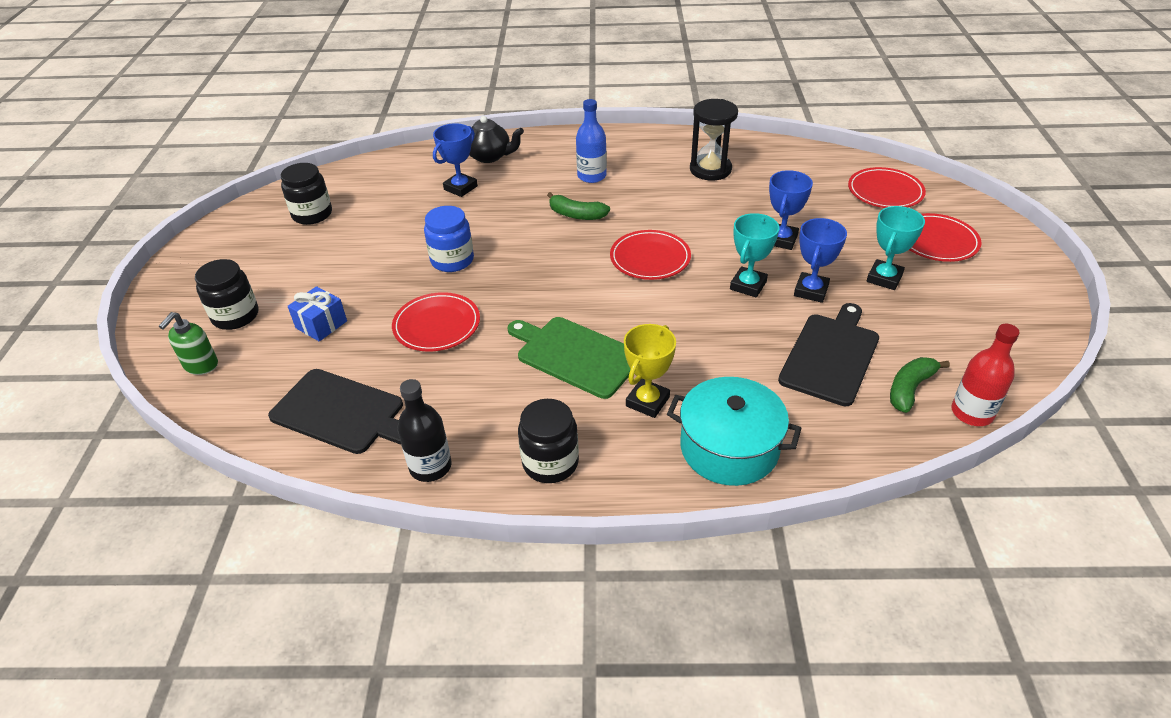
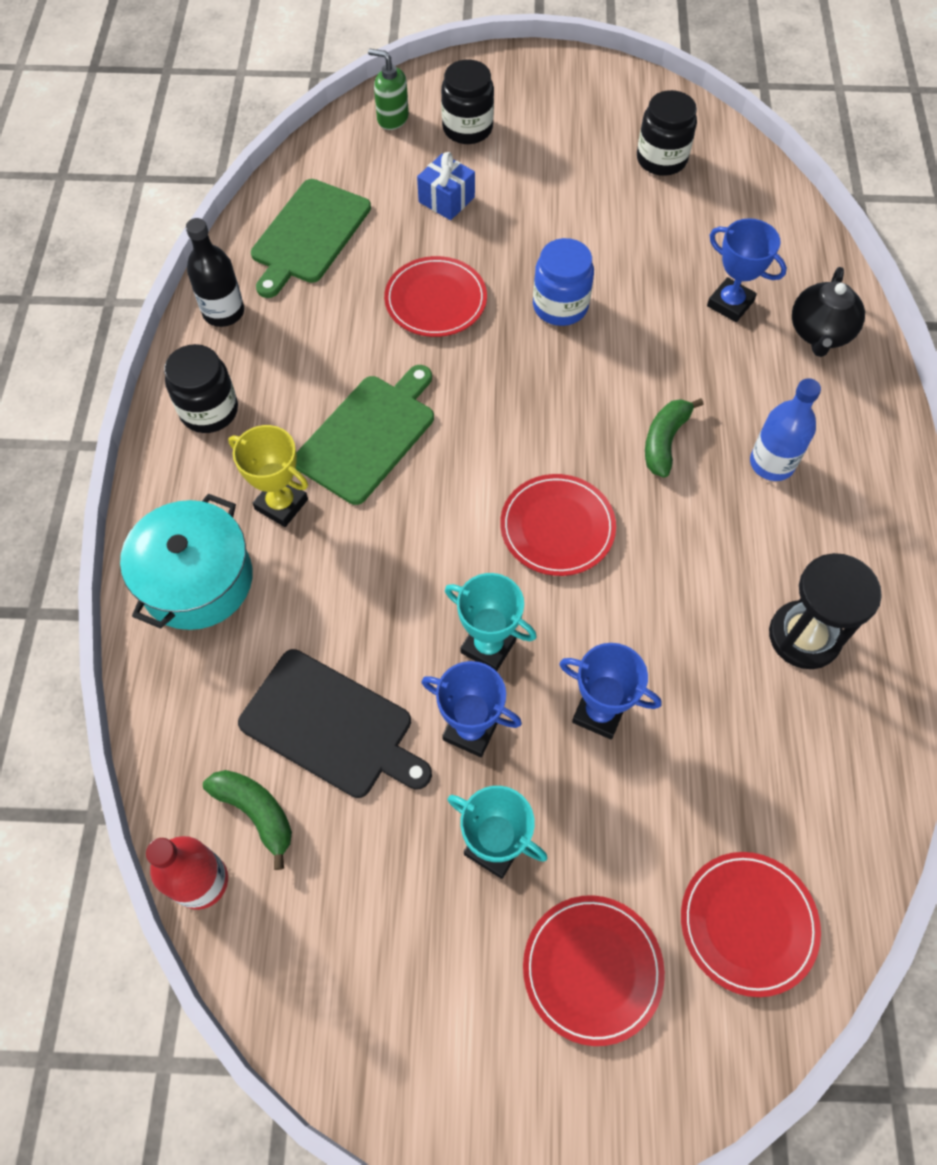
camera: 90 degrees right, 20 degrees up
black cutting board [268,369,403,454] -> green cutting board [251,179,371,298]

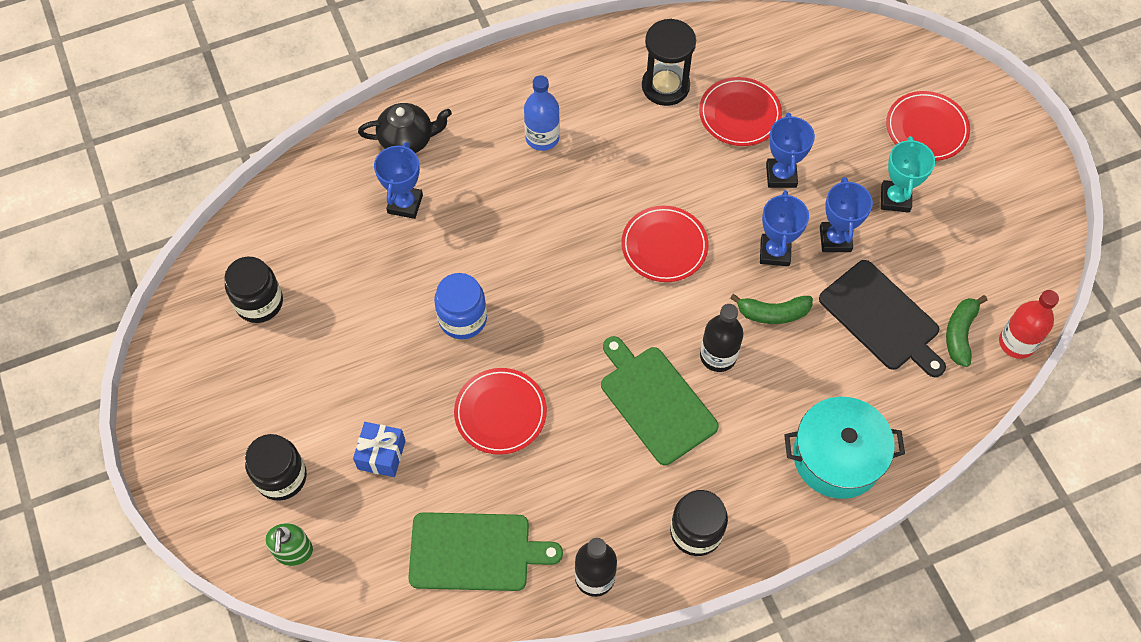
camera: 115 degrees left, 0 degrees up
yellow trophy [228,425,308,527] -> none
black cutting board [238,649,432,798] -> black cutting board turned 135 degrees clockwise [819,260,946,377]
green cutting board [296,365,434,505] -> green cutting board turned 45 degrees clockwise [601,336,719,465]
turquoise trophy [445,573,537,671] -> blue trophy [760,190,809,266]
green banana [645,398,704,478] -> green banana moved to [730,294,813,324]
red plate [681,852,821,997] -> red plate moved to [699,77,782,146]
none -> black bottle [700,304,744,372]

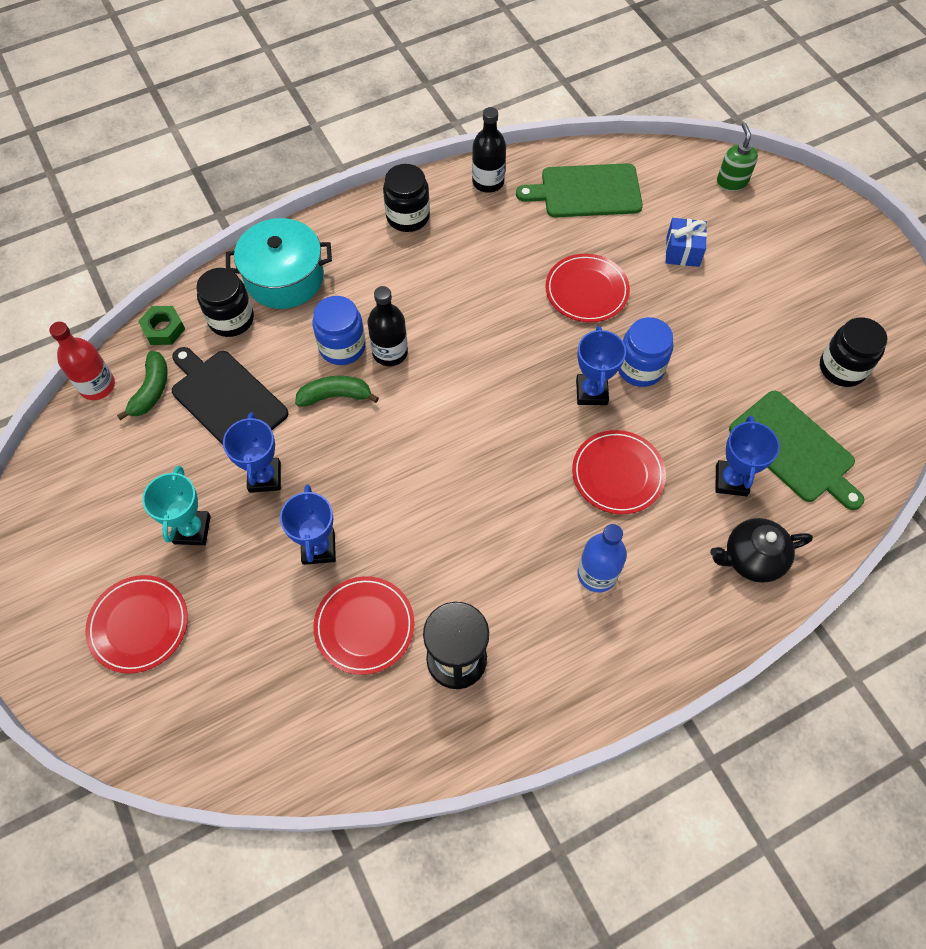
camera: 175 degrees right, 0 degrees up
black jar [245,434,307,501] -> black jar moved to [196,268,254,337]
green cutting board [601,336,719,465] -> green cutting board moved to [729,391,864,510]
red plate [621,206,709,282] -> red plate moved to [572,430,666,514]
blue trophy [760,190,809,266] -> blue trophy moved to [576,326,626,405]
none -> green nut [138,306,185,345]
none -> blue jar [312,296,366,365]

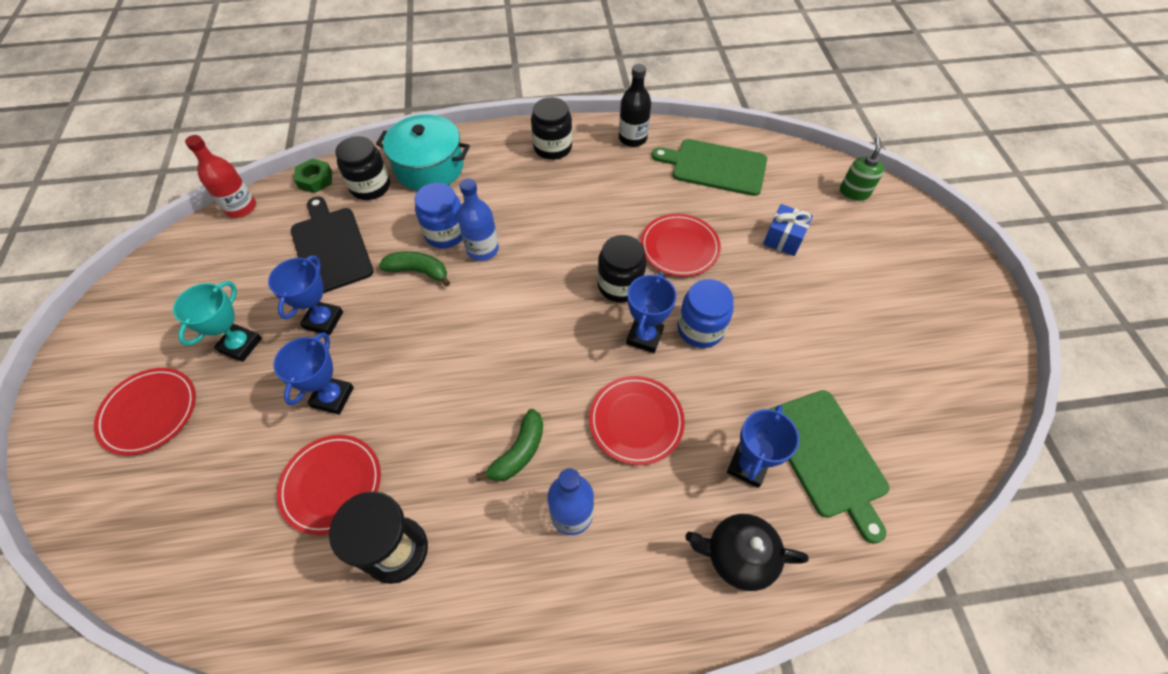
camera: 20 degrees right, 5 degrees down
green banana [117,351,168,420] -> green banana moved to [476,409,543,482]
black bottle [367,286,408,366] -> blue bottle [457,178,499,261]
black jar [820,317,887,387] -> black jar moved to [597,235,646,303]

